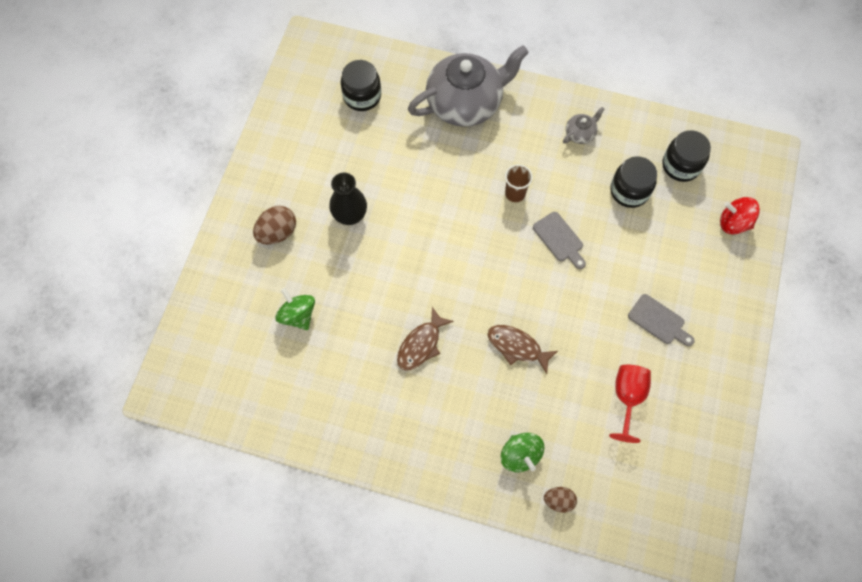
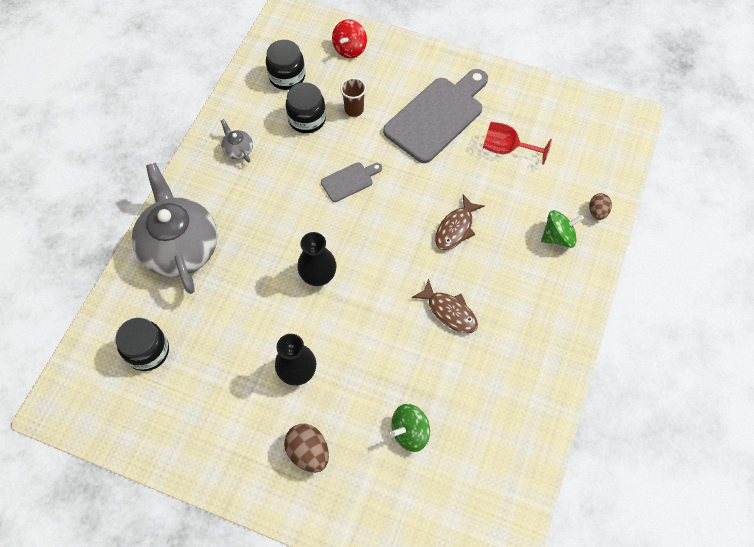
camera: 85 degrees left, 5 degrees down
brown cup [505,164,533,202] -> brown cup moved to [340,78,366,117]
grey cutting board [628,294,695,347] -> grey cutting board [383,69,488,163], size x2.09
none -> black vase [297,232,337,286]

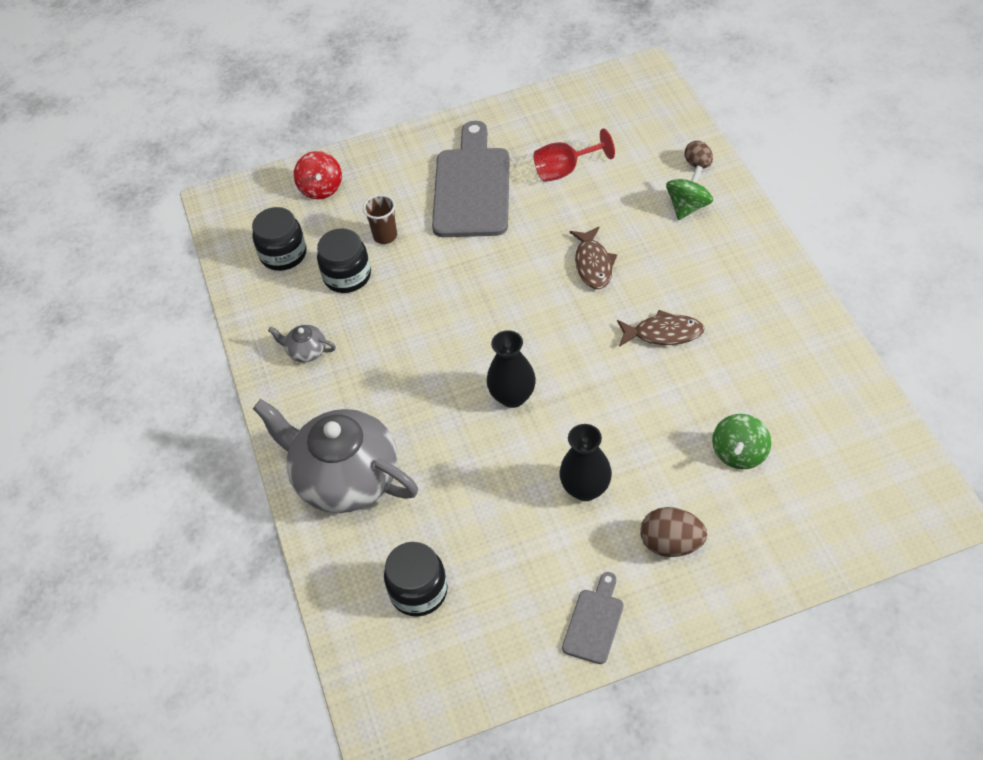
camera: 35 degrees left, 10 degrees down
grey cutting board [321,162,382,202] -> grey cutting board moved to [562,572,623,664]

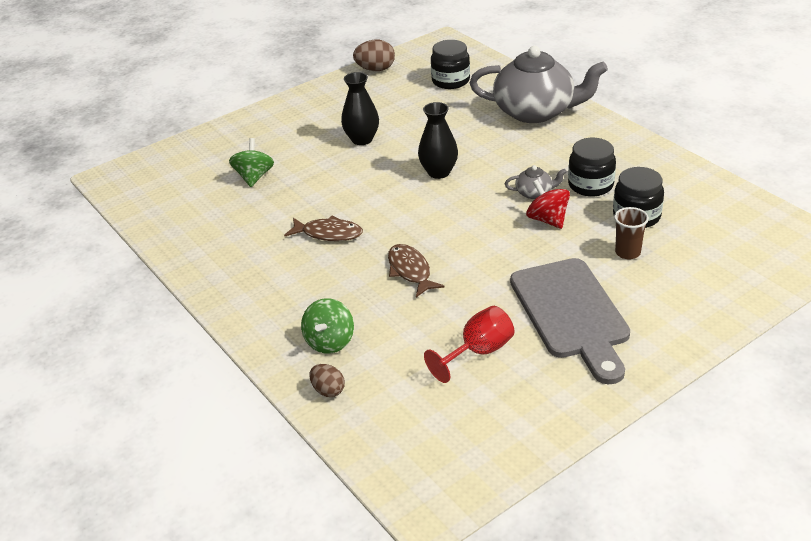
camera: 160 degrees right, 15 degrees down
black jar [252,207,306,271] -> black jar moved to [568,138,616,197]
grey teapot [268,325,336,362] -> grey teapot moved to [505,165,567,199]
red spinning top [294,151,342,199] -> red spinning top moved to [526,179,570,229]
grey cutting board [562,572,623,664] -> none
brown fish [617,310,705,347] -> brown fish turned 150 degrees counterclockwise [284,216,363,241]
brown egg [641,507,707,557] -> brown egg moved to [353,40,395,71]

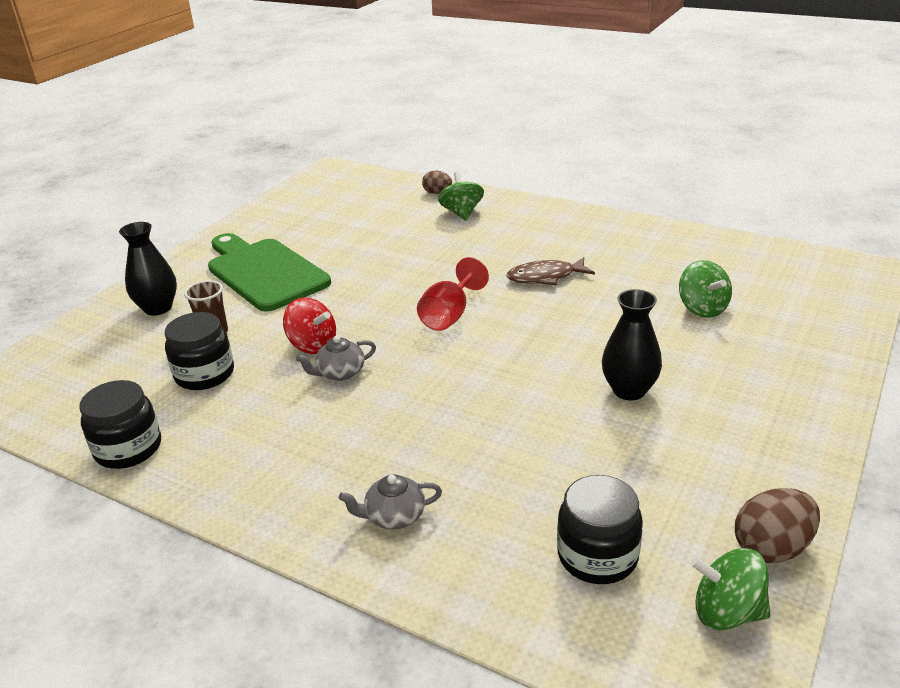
camera: 155 degrees right, 5 degrees down
brown fish [388,244,445,297] -> none
black vase [418,102,458,179] -> black vase moved to [119,222,177,315]
red goblet [424,306,514,383] -> red goblet moved to [417,257,489,331]
grey teapot [470,46,608,123] -> grey teapot [339,475,442,529], size x0.41
grey cutting board [510,258,630,384] -> green cutting board [208,233,331,312]
black jar [568,138,616,197] -> black jar moved to [79,380,161,469]
none -> green spinning top [690,548,771,630]

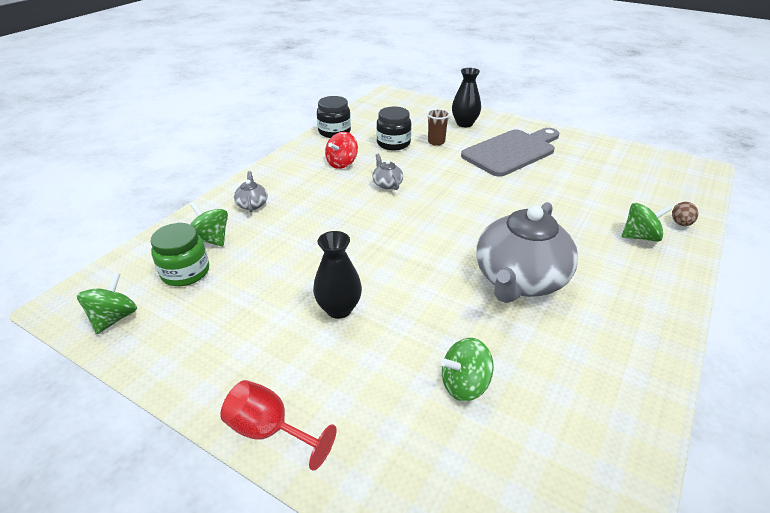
camera: 90 degrees right, 5 degrees up
green cutting board [208,233,331,312] -> grey cutting board [461,128,559,177]
red spinning top [283,298,336,354] -> red spinning top moved to [325,132,358,169]
red goblet [417,257,489,331] -> red goblet moved to [221,380,337,471]
brown fish [507,257,595,285] -> grey teapot [476,202,578,303]
black jar [557,475,643,584] -> green jar [150,223,209,286]
brown egg [735,488,820,563] -> none
none -> green spinning top [190,202,228,247]

